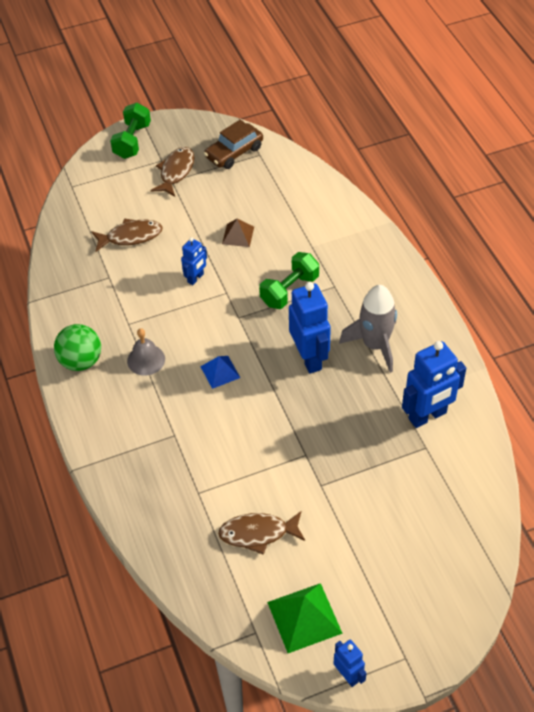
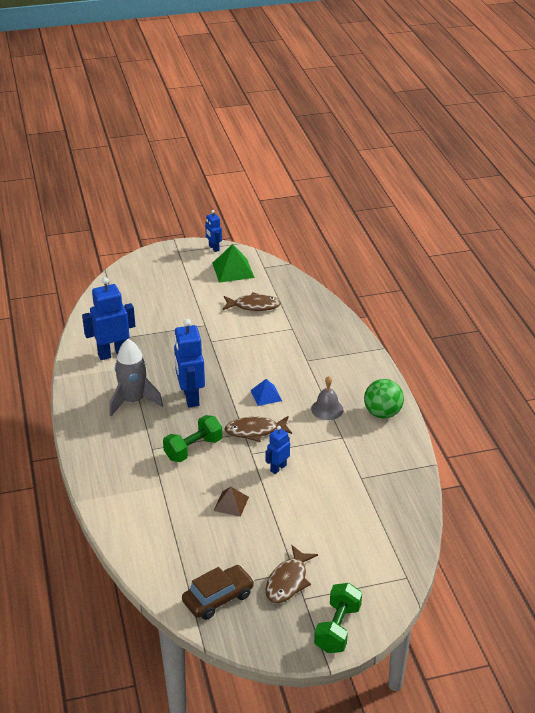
camera: 175 degrees left, 15 degrees down
brown fish [91,218,163,252] -> brown fish moved to [224,416,292,442]

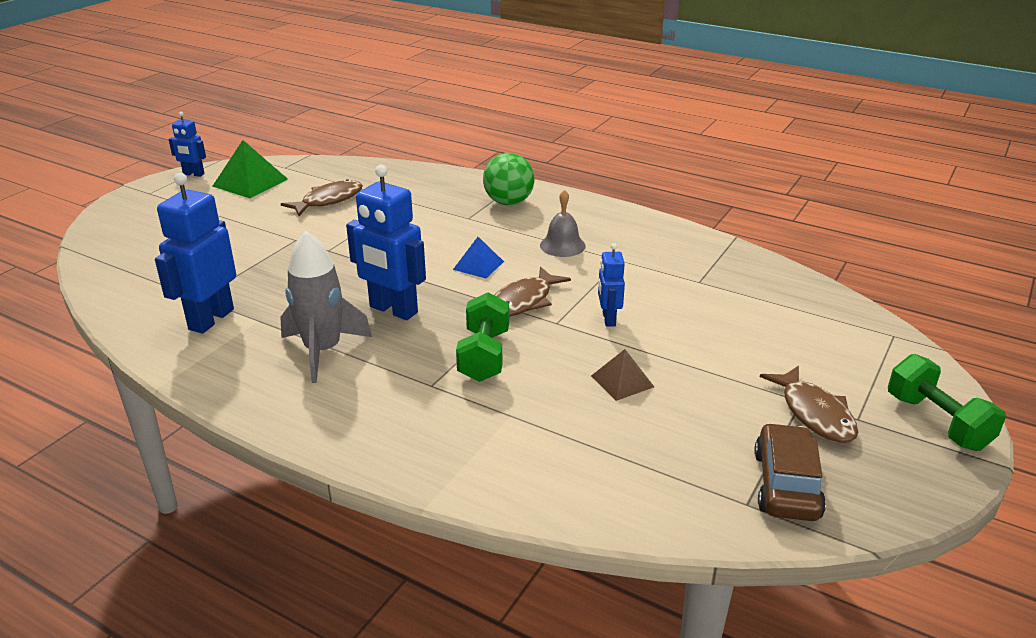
camera: 45 degrees left, 5 degrees down
green ball [364,379,404,419] -> green ball moved to [483,153,535,205]

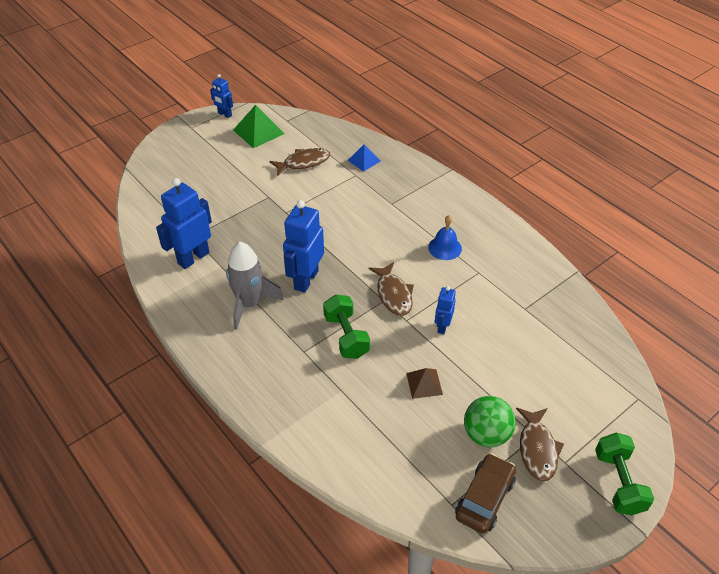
camera: 20 degrees right, 15 degrees up
blue robot [346,165,426,320] -> blue robot turned 60 degrees clockwise [283,200,324,293]
blue pyramid [453,237,504,278] -> blue pyramid moved to [348,144,381,172]
green dumbbell [456,292,509,382] -> green dumbbell turned 45 degrees counterclockwise [323,294,370,359]
green ball [483,153,535,205] -> green ball moved to [464,396,516,447]
brown fish [494,266,571,317] -> brown fish turned 75 degrees counterclockwise [369,262,414,316]
grey bell [540,190,586,257] -> blue bell [428,215,462,260]

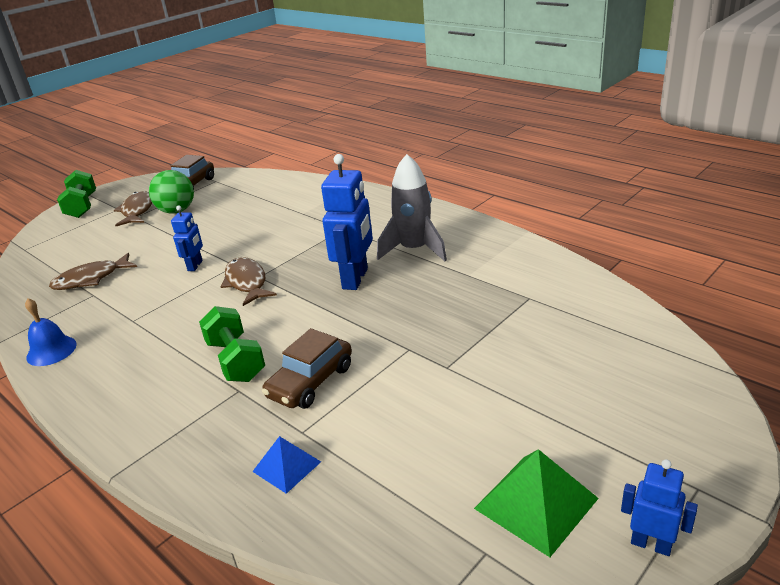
camera: 175 degrees right, 15 degrees down
blue robot [156,178,212,269] -> none
brown fish [269,148,330,176] -> brown fish moved to [49,253,137,290]
green dumbbell [323,294,370,359] -> green dumbbell moved to [199,306,265,382]
brown pyramid [406,368,443,399] -> none
blue bell [428,215,462,260] -> blue bell moved to [25,298,77,366]
none -> brown car [262,328,352,409]

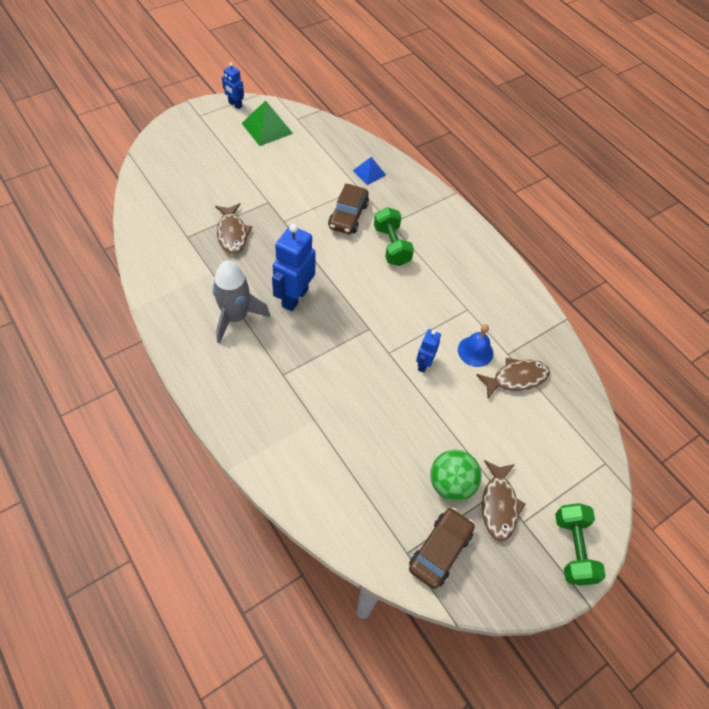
camera: 175 degrees left, 25 degrees up
blue bell [25,298,77,366] -> blue bell moved to [458,324,493,367]
brown fish [221,257,277,306] -> brown fish moved to [215,203,252,254]
brown car [262,328,352,409] -> brown car turned 150 degrees clockwise [328,183,369,234]

